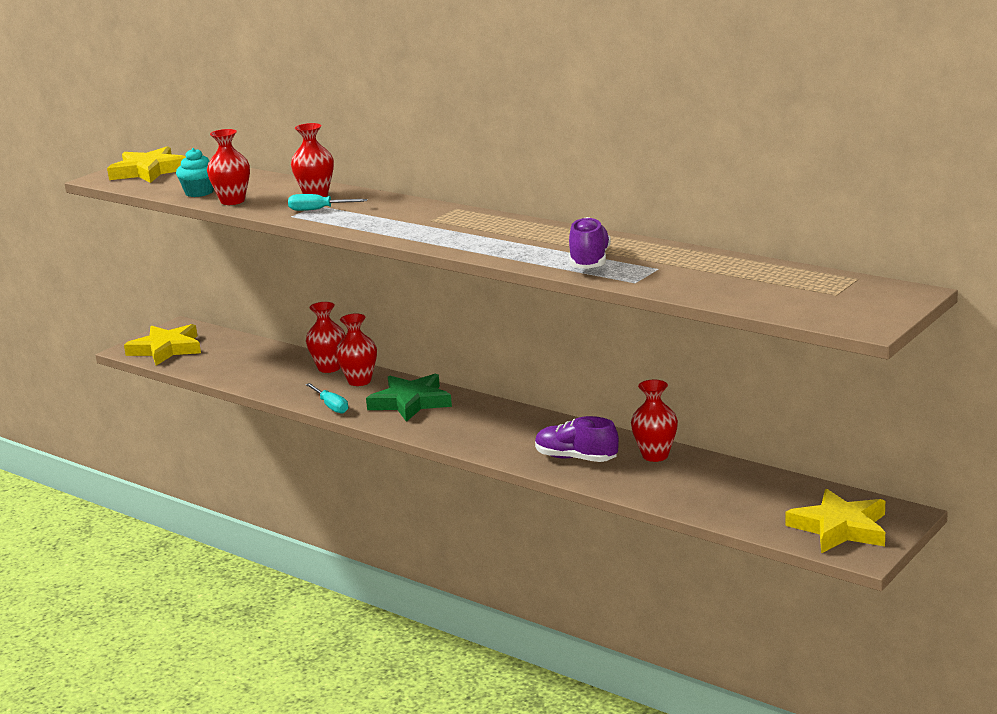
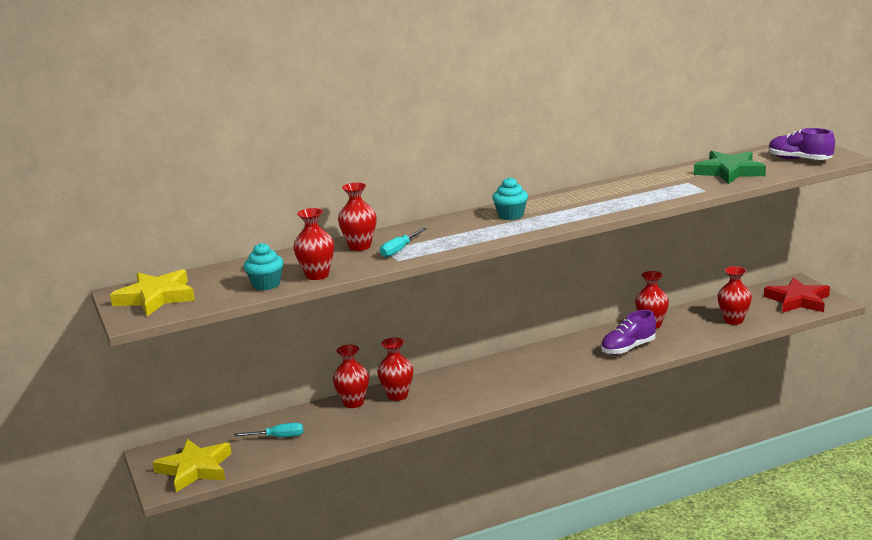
camera: 60 degrees left, 0 degrees up
turquoise screwdriver [306,383,348,414] -> turquoise screwdriver moved to [234,423,303,437]
green star [366,374,452,422] -> green star moved to [694,151,766,184]
purple shoe [569,217,611,269] -> purple shoe moved to [768,128,835,160]
yellow star [786,489,885,554] -> red star [764,277,830,313]
none -> turquoise cupcake [492,177,528,220]
none -> red vase [718,266,752,325]

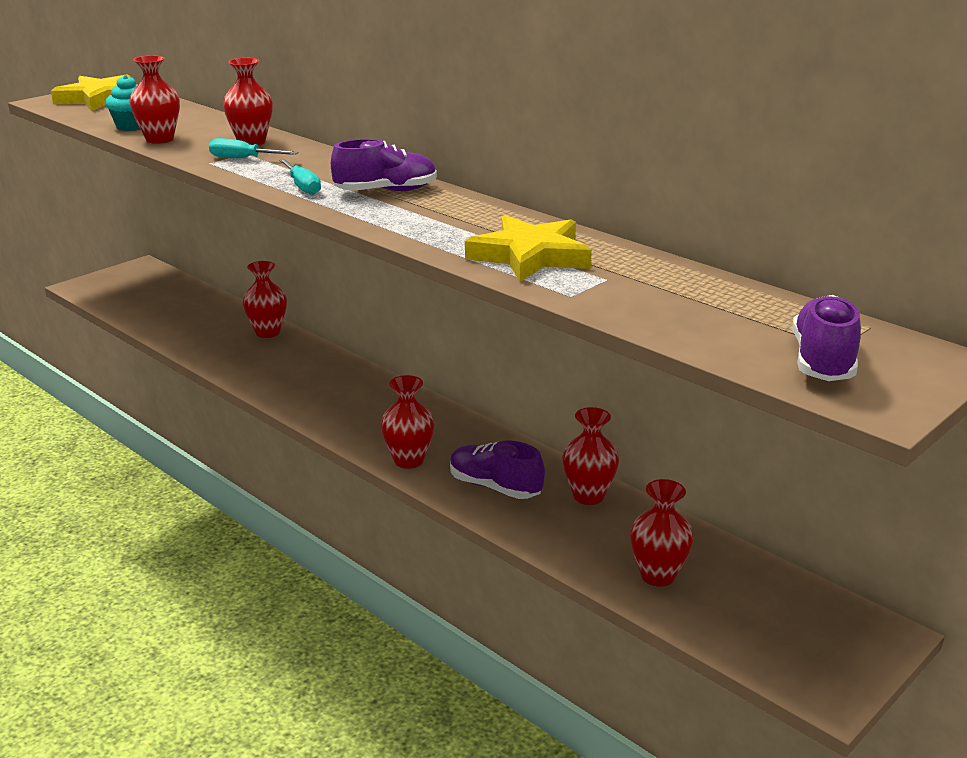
camera: 65 degrees right, 5 degrees up
yellow star [152,439,232,492] -> yellow star moved to [465,215,592,282]
turquoise screwdriver [234,423,303,437] -> turquoise screwdriver moved to [279,159,321,195]
red vase [377,338,413,401] -> red vase moved to [381,375,434,469]
turquoise cupcake [492,177,528,220] -> purple shoe [331,139,437,191]
green star [694,151,766,184] -> none
red star [764,277,830,313] -> none

